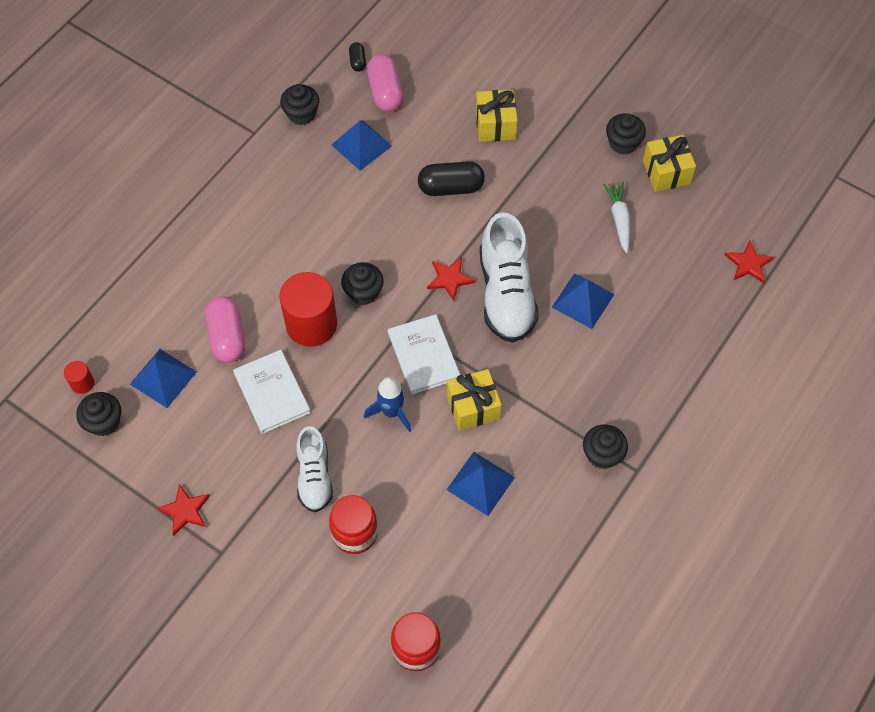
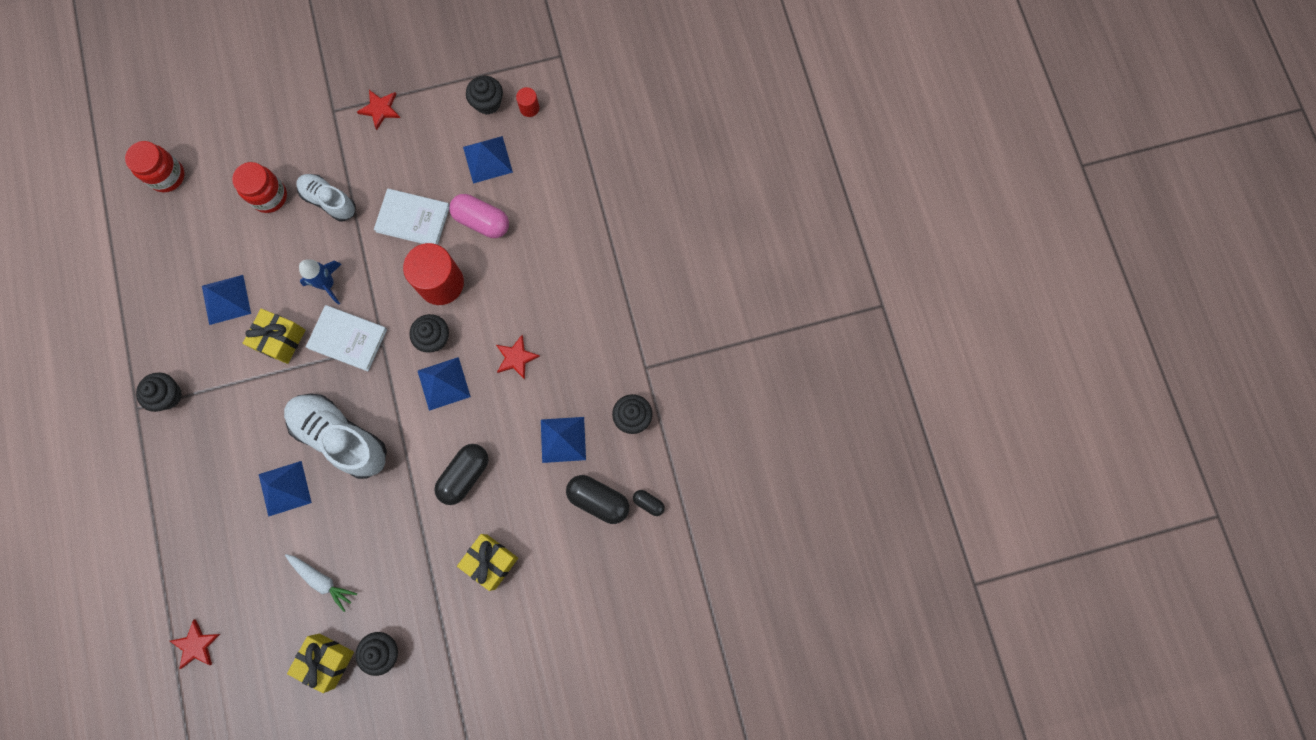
camera: 130 degrees right, 15 degrees up
pink capsule [367,54,404,112] -> black capsule [566,475,629,524]
red star [427,257,476,301] -> red star moved to [496,335,540,380]
none -> blue pyramid [418,357,471,411]

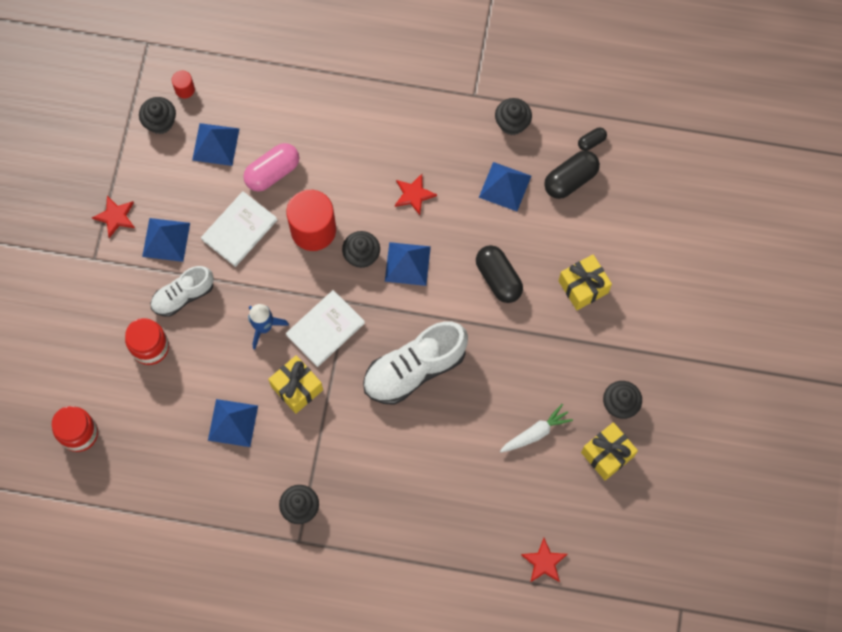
camera: 65 degrees left, 5 degrees down
blue pyramid [259,461,312,517] -> blue pyramid moved to [142,218,190,262]

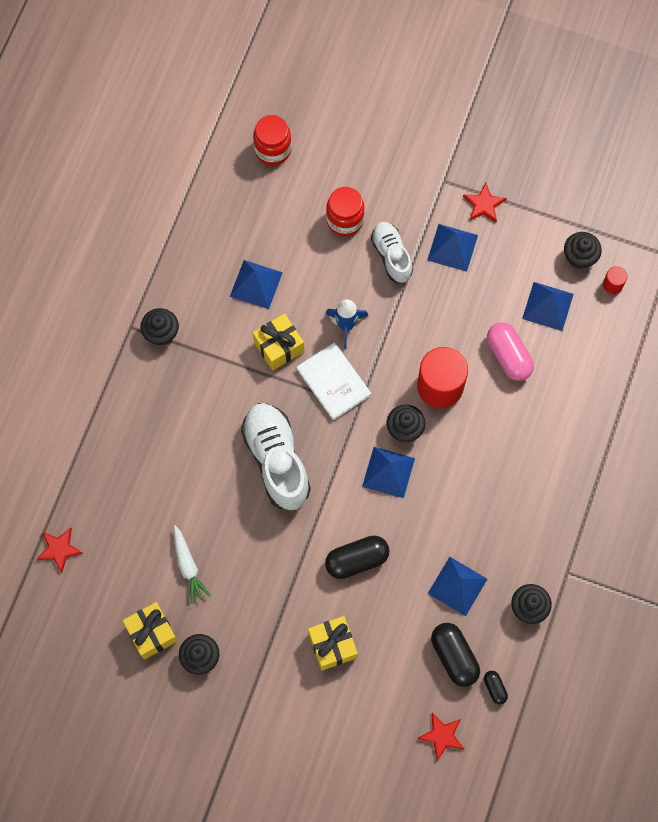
camera: 100 degrees right, 0 degrees up
white book [201,191,277,267] -> none
red star [395,174,437,215] -> red star moved to [417,713,464,761]

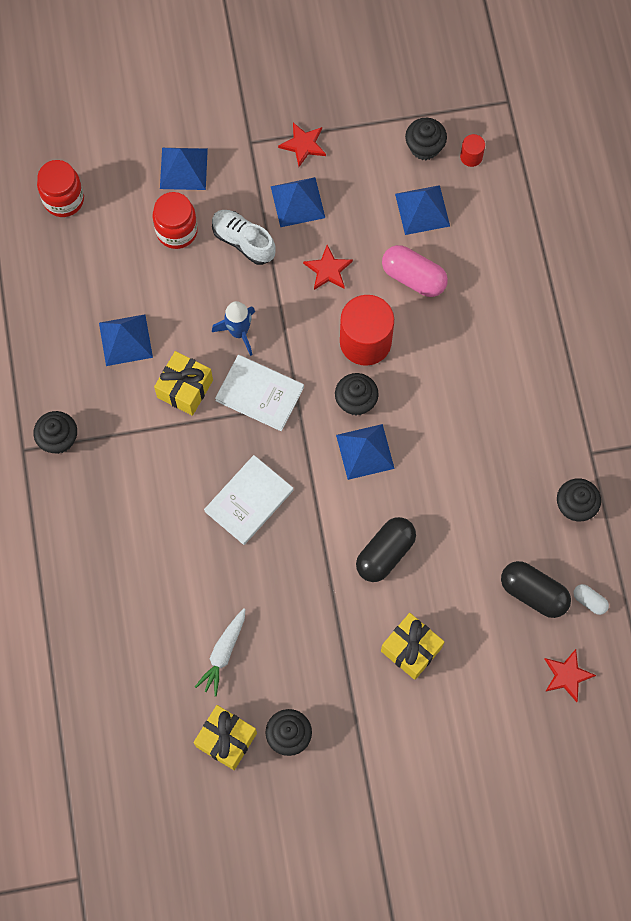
camera: 30 degrees left, 0 degrees up
red star [36,528,83,573] -> red star moved to [303,245,353,290]
white carrot [174,525,211,604] -> white carrot turned 75 degrees clockwise [195,608,245,696]
white shoe [241,403,311,510] -> white book [204,455,293,545]
blue pyramid [428,557,487,616] -> blue pyramid moved to [160,148,208,190]
black capsule [484,671,508,705] -> white capsule [573,584,609,615]

